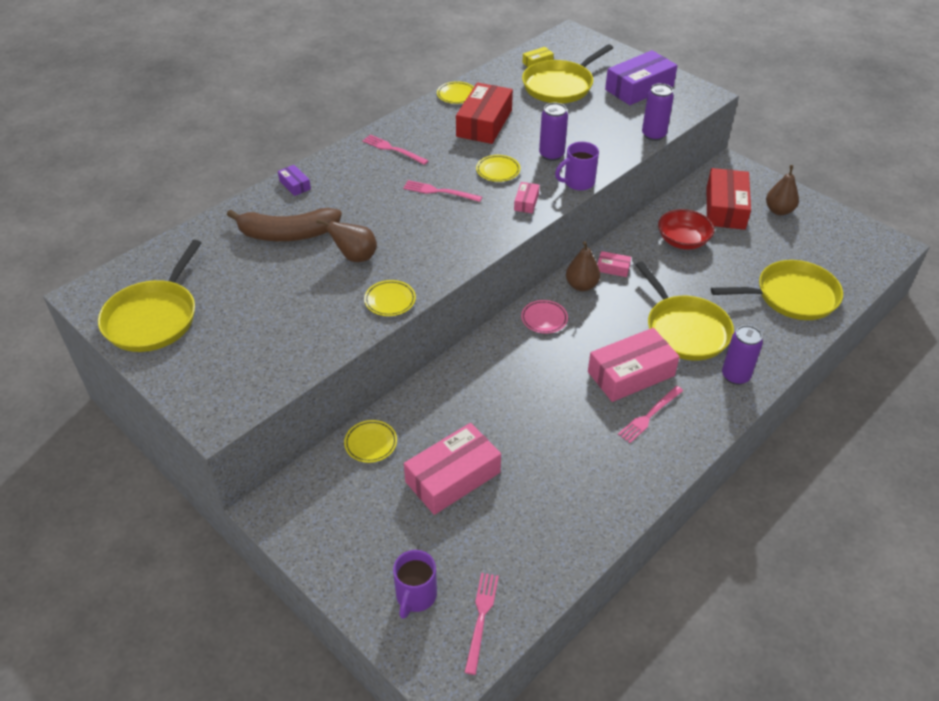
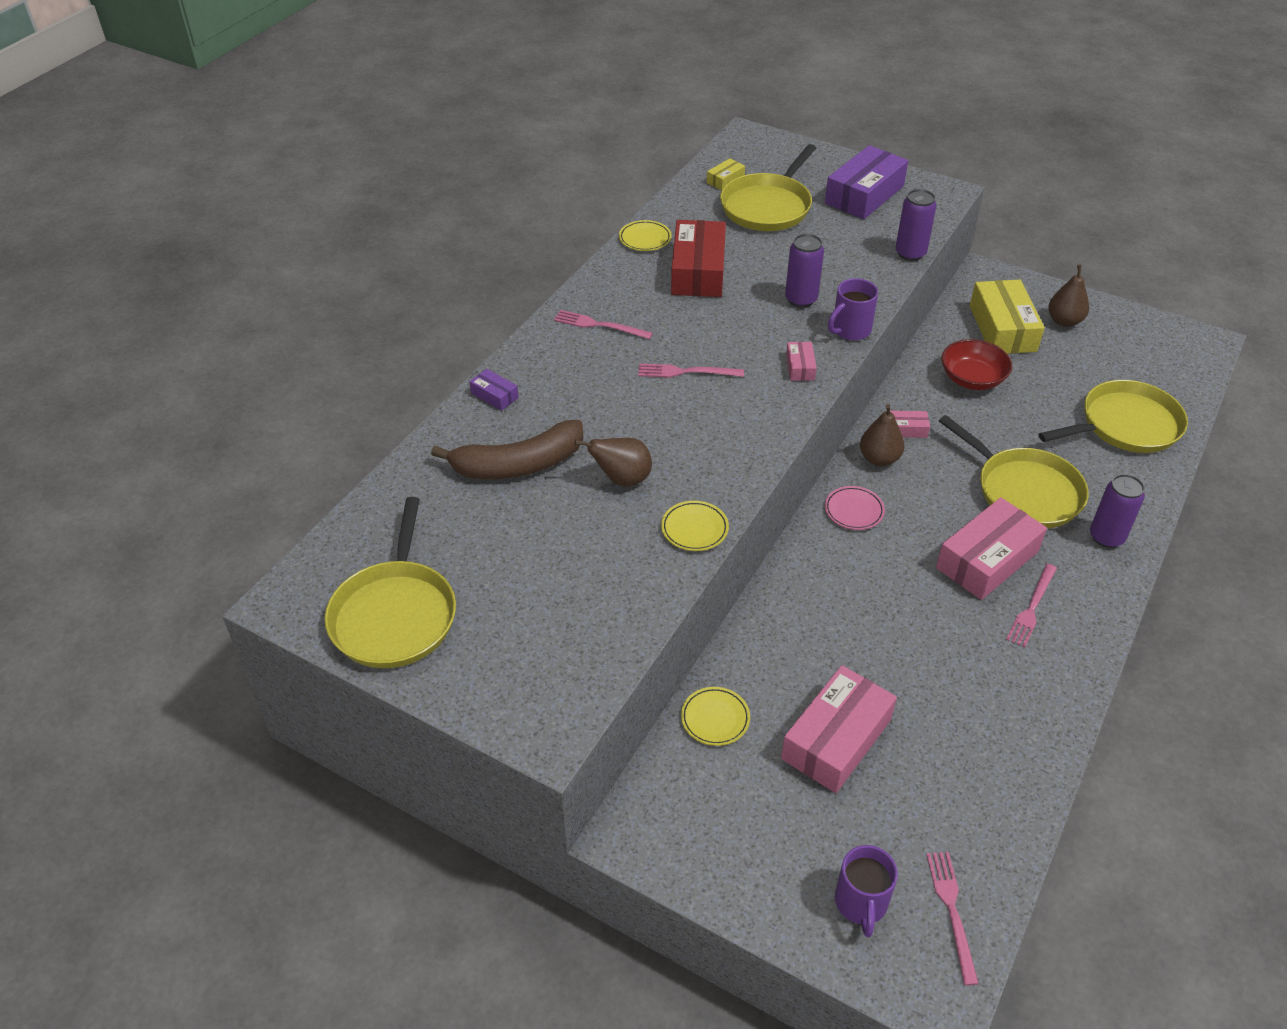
camera: 15 degrees left, 0 degrees up
yellow plate [476,155,520,182] -> none
red box [707,168,751,230] -> yellow box [970,280,1045,354]

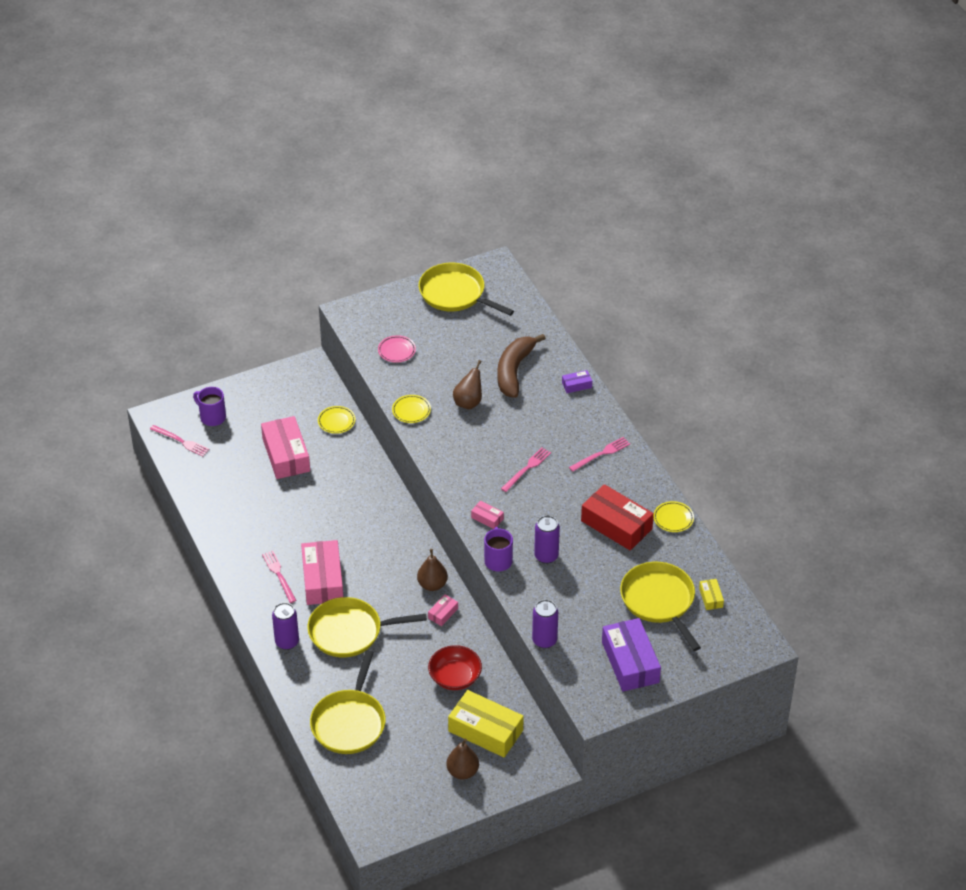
camera: 125 degrees right, 0 degrees up
pink plate [825,486,885,530] -> pink plate moved to [378,335,416,363]

